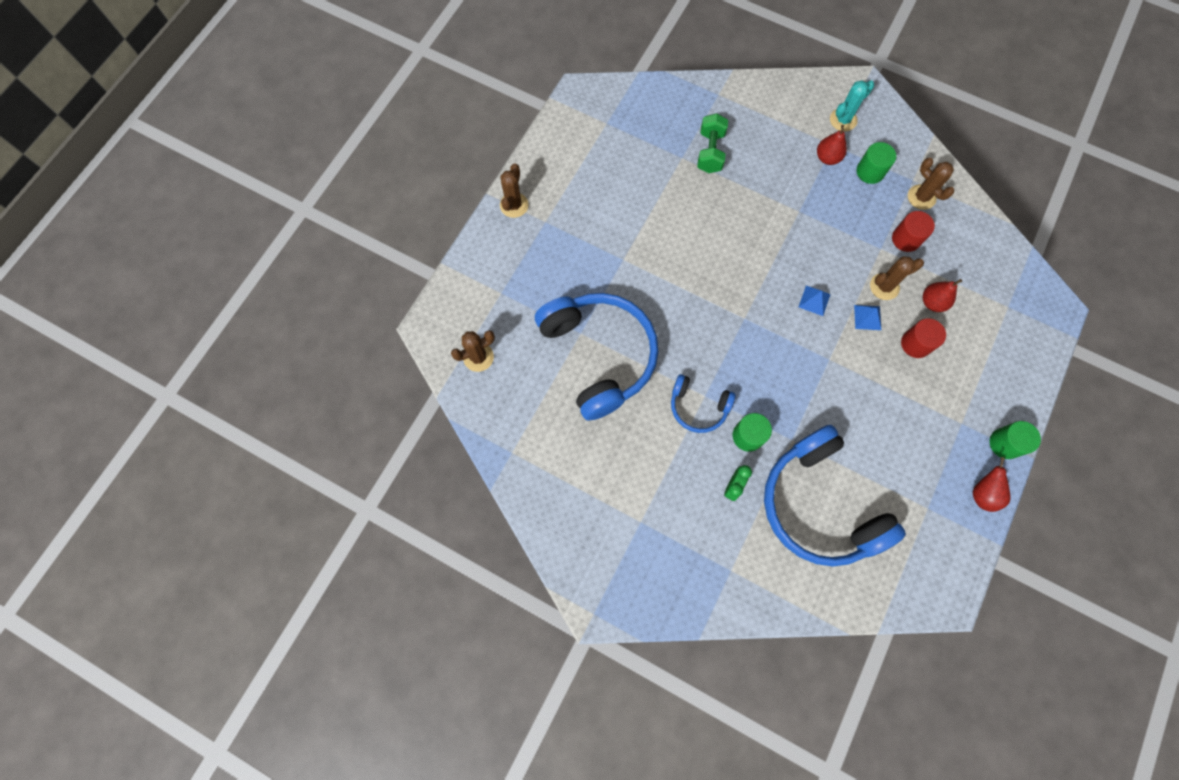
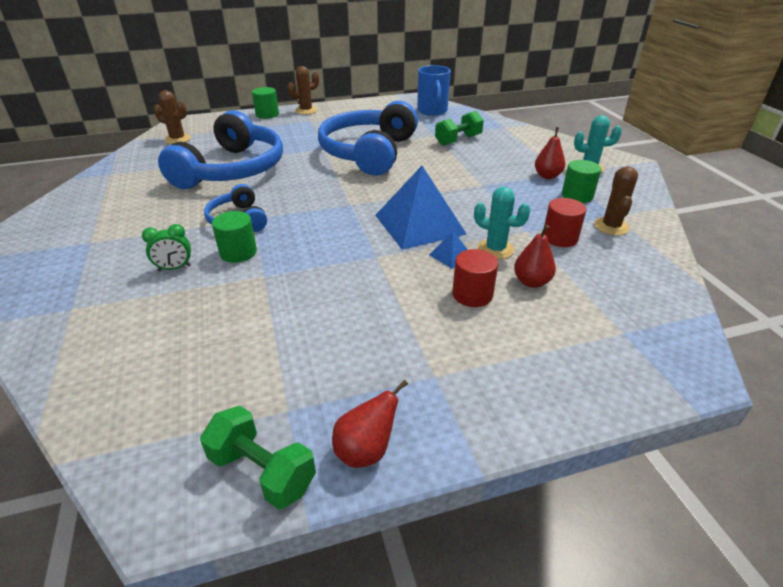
camera: 45 degrees right, 35 degrees down
blue headphones [764,425,906,566] -> blue headphones moved to [318,101,418,175]
blue pyramid [799,286,831,316] -> blue pyramid [375,166,466,250], size x2.39
brown cactus [870,256,924,300] -> turquoise cactus [474,187,531,259]
green cylinder [989,421,1041,459] -> green cylinder moved to [252,87,279,119]
none -> green dumbbell [200,406,316,510]
none -> blue mug [417,65,451,116]

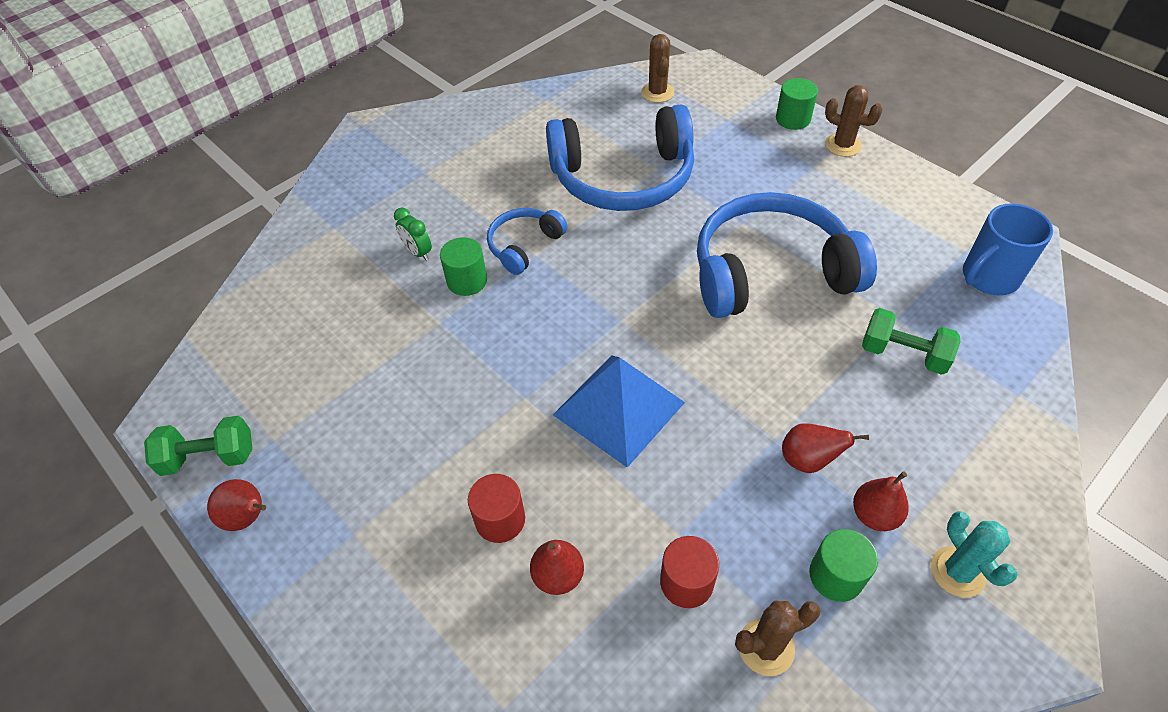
camera: 65 degrees right, 15 degrees up
green dumbbell [200,406,316,510] -> green dumbbell turned 75 degrees clockwise [144,416,252,476]
blue pyramid [429,231,468,269] -> none
turquoise cactus [474,187,531,259] -> none
none -> red pear [782,423,869,473]

